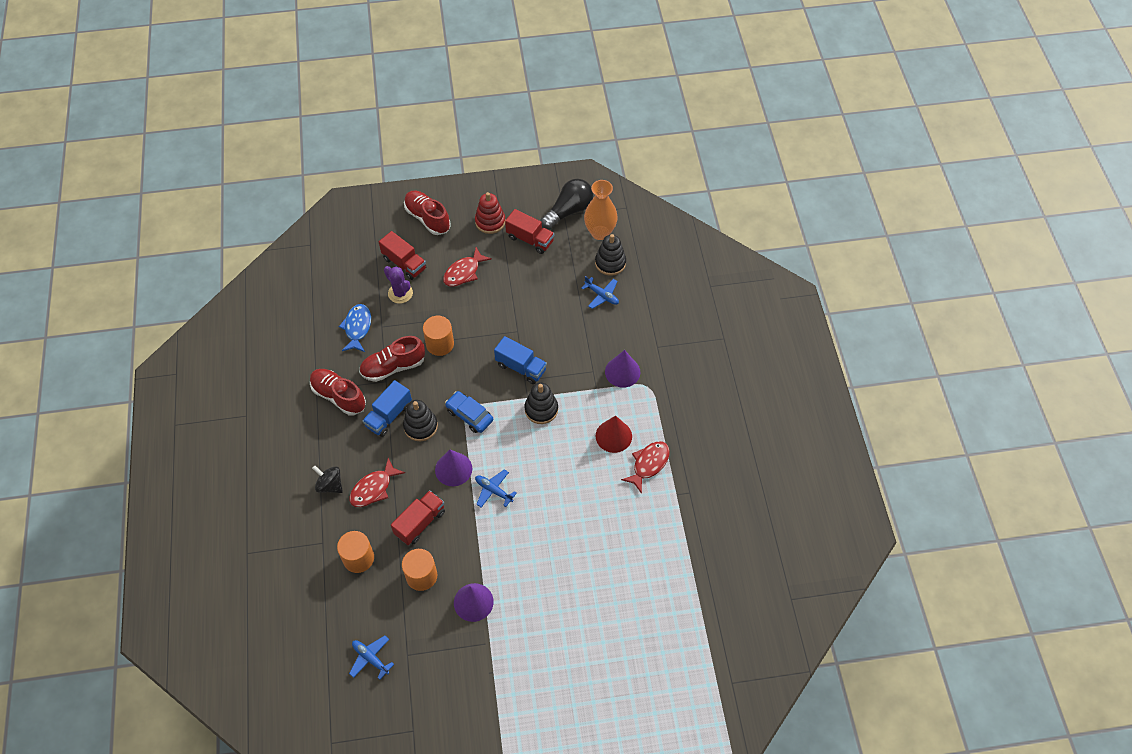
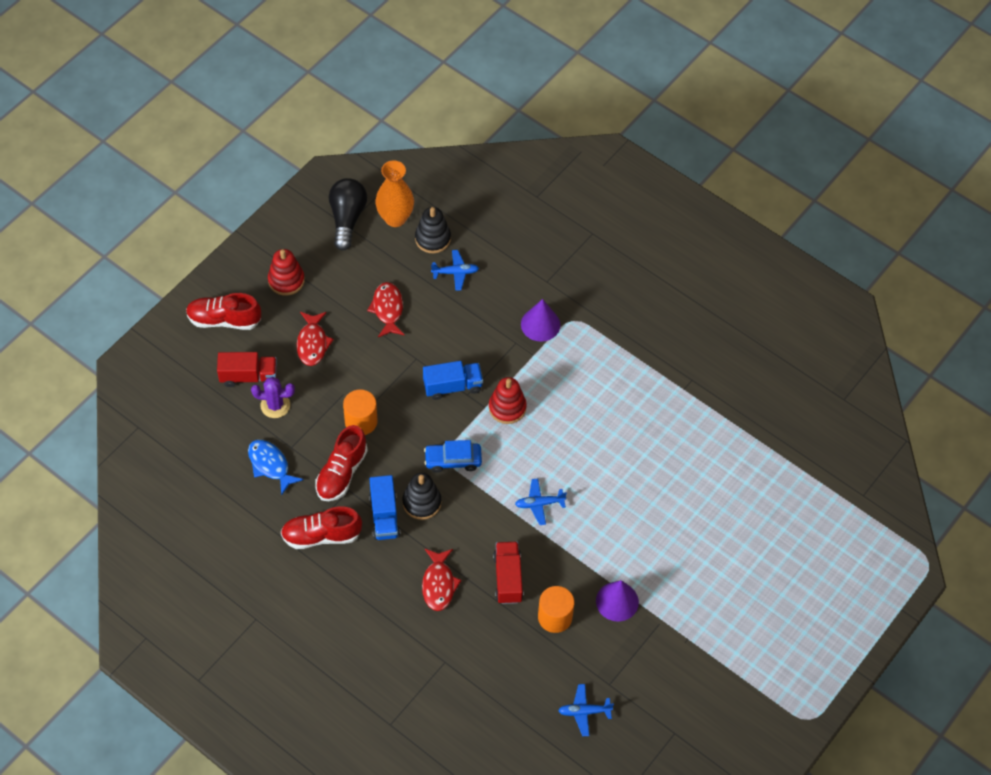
camera: 45 degrees left, 0 degrees up
black spinning top [312,466,343,493] -> none
orange cylinder [337,531,374,573] -> none
purple cone [435,450,472,486] -> none
red truck [505,209,554,254] -> none
black stacking toy [525,383,558,424] -> red stacking toy [489,377,527,424]
red cone [595,415,632,453] -> none
red fish [621,441,670,494] -> red fish moved to [367,282,404,337]

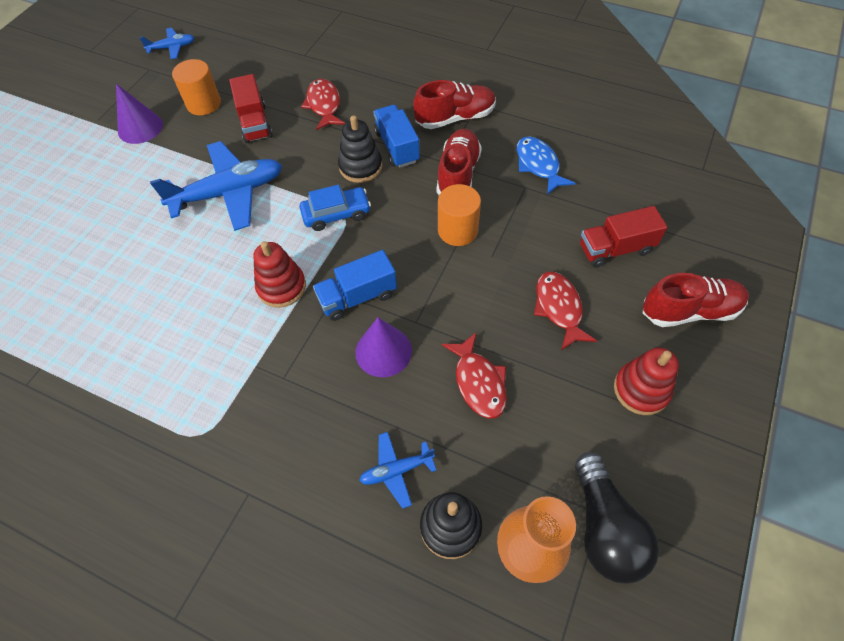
camera: 170 degrees right, 0 degrees up
blue fish [248,440,304,496] -> blue fish turned 150 degrees counterclockwise [517,136,575,195]
purple cactus [251,377,295,418] -> none
blue plane [515,479,567,525] -> blue plane [150,141,282,231], size x2.03
purple cone [521,299,560,342] -> purple cone moved to [355,317,412,377]

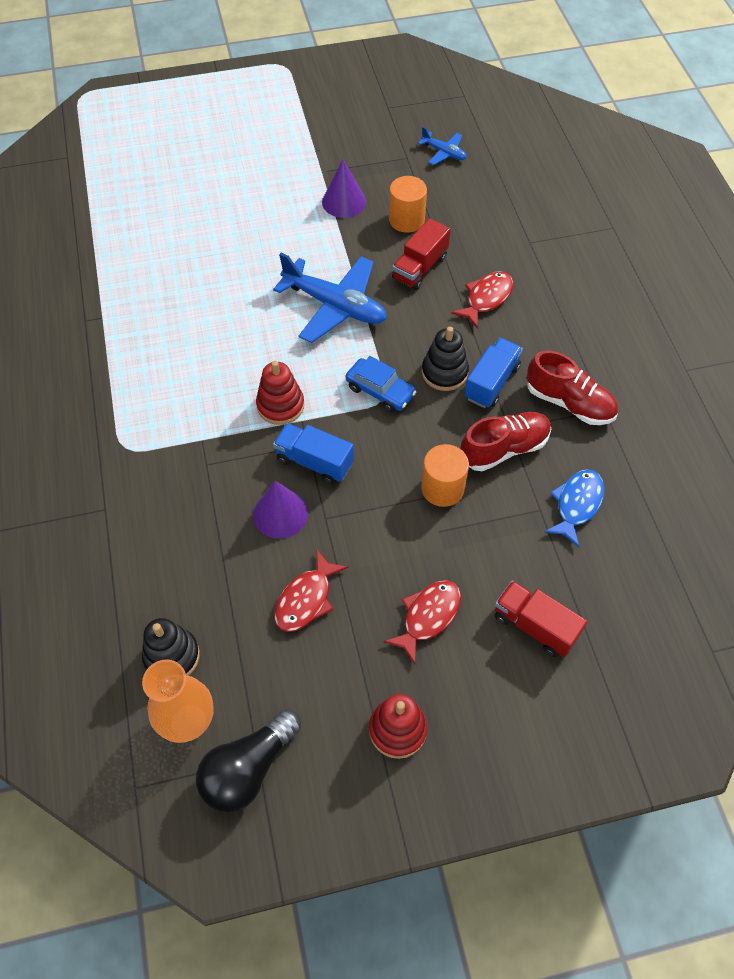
camera: 50 degrees right, 0 degrees up
blue plane [359,432,437,509] -> none
red shoe [643,273,749,327] -> none

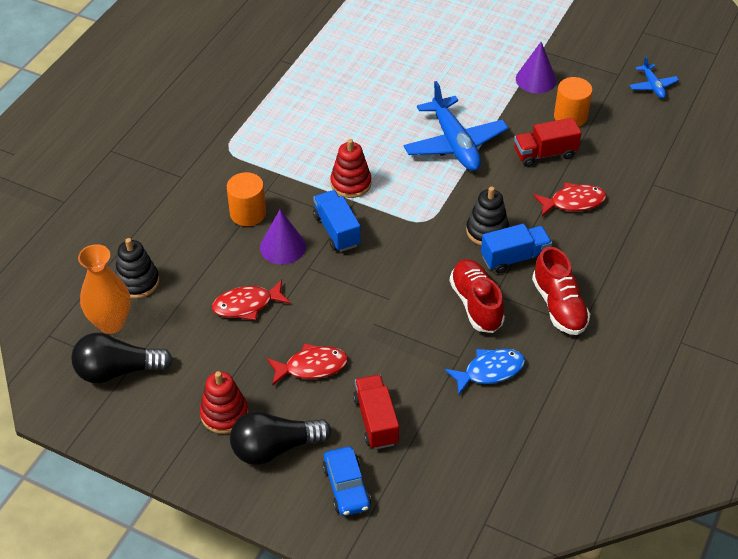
camera: 40 degrees right, 10 degrees down
blue car [346,356,416,412] -> blue car moved to [322,447,371,516]
orange cylinder [421,444,469,507] -> orange cylinder moved to [227,172,266,226]
red shoe [460,412,551,471] -> red shoe turned 120 degrees counterclockwise [450,259,505,333]
none -> black light bulb [230,411,332,465]

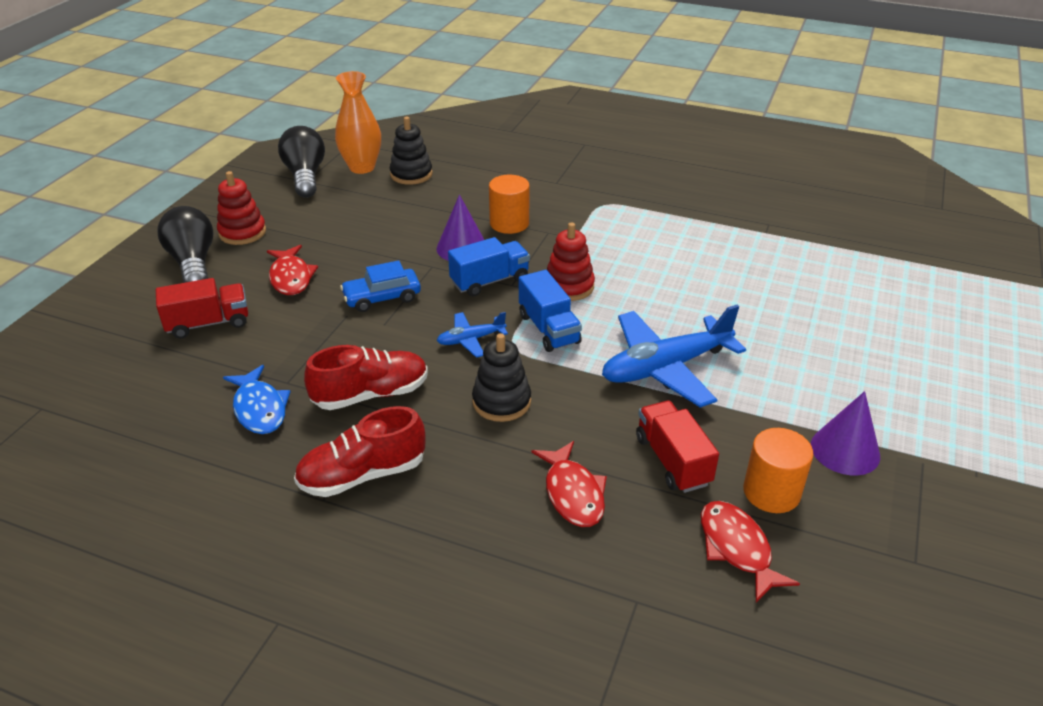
camera: 85 degrees right, 10 degrees down
red fish [212,280,291,320] -> red fish moved to [701,501,800,602]
blue car [322,447,371,516] -> blue car moved to [340,260,421,312]
blue truck [481,224,552,273] -> blue truck moved to [519,270,582,352]
blue plane [629,56,679,98] -> blue plane moved to [437,312,508,358]

